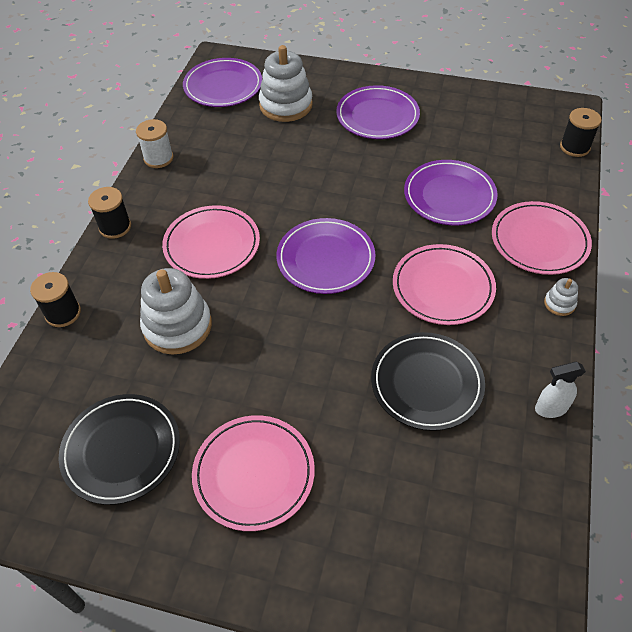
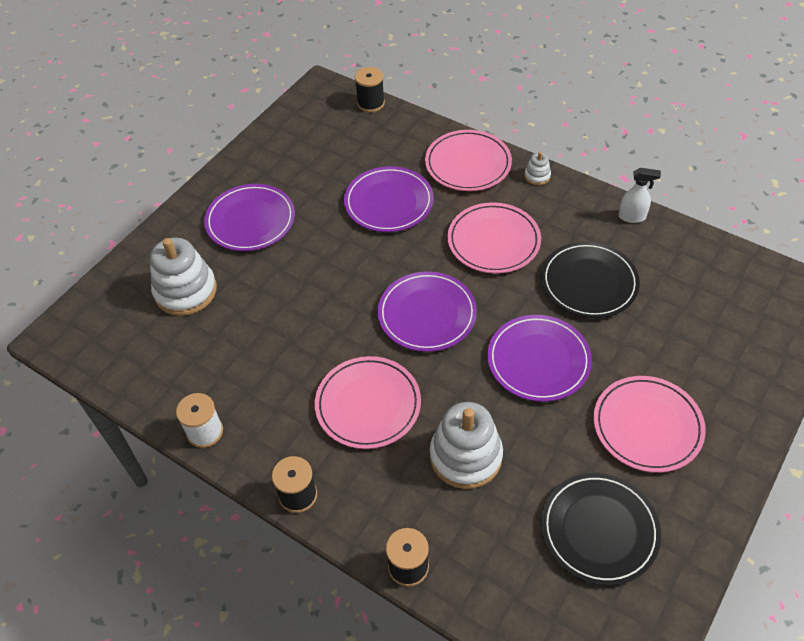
camera: 70 degrees left, 0 degrees up
purple plate [183,58,262,107] -> purple plate moved to [488,315,592,402]
white spray bottle [535,362,586,418] -> white spray bottle turned 90 degrees counterclockwise [619,168,661,223]

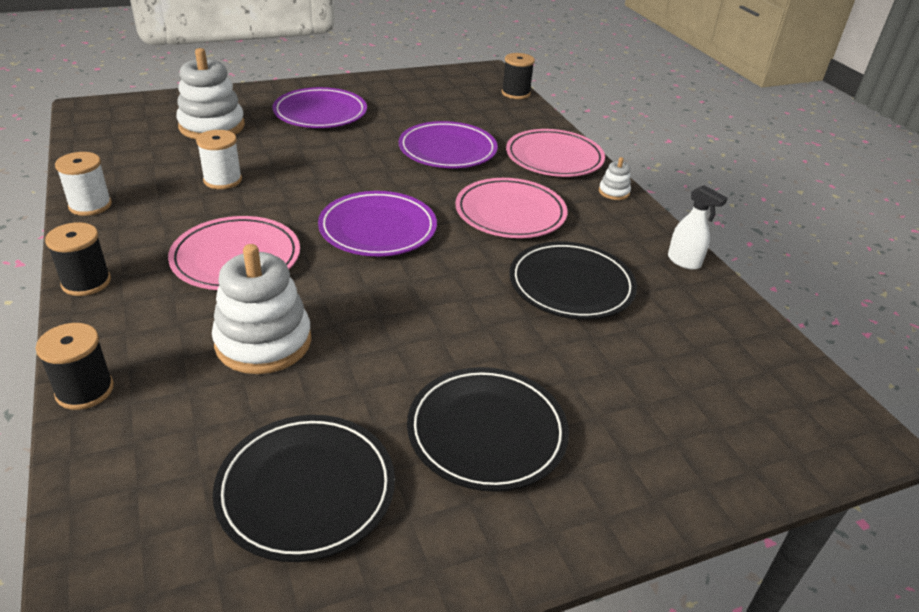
camera: 30 degrees right, 15 degrees down
purple plate [488,315,592,402] -> none
pink plate [593,376,706,473] -> black plate [407,367,569,492]
none -> white spool [196,130,242,189]

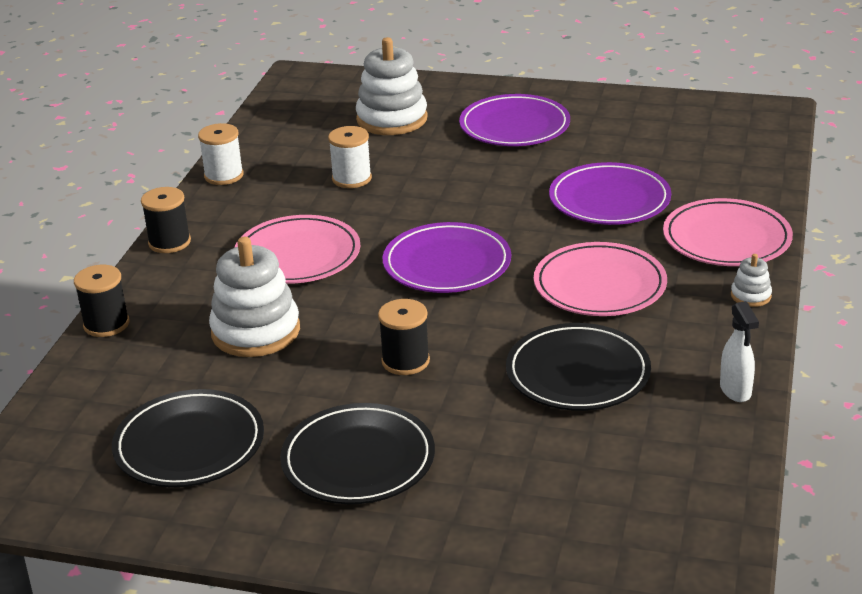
camera: 40 degrees right, 5 degrees down
black spool [502,53,535,99] -> black spool moved to [378,299,430,375]

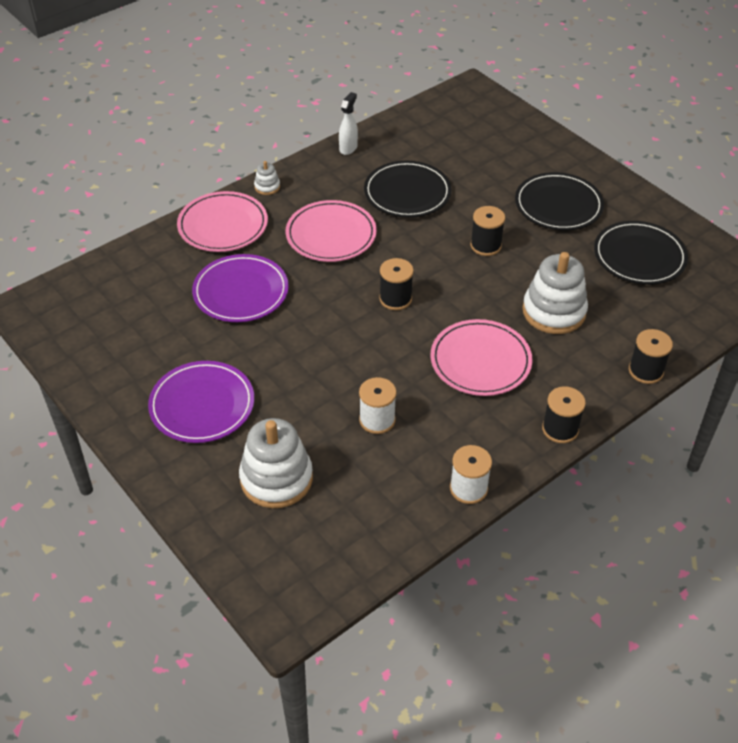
camera: 145 degrees left, 15 degrees up
purple plate [383,222,511,293] -> black spool [379,258,414,310]

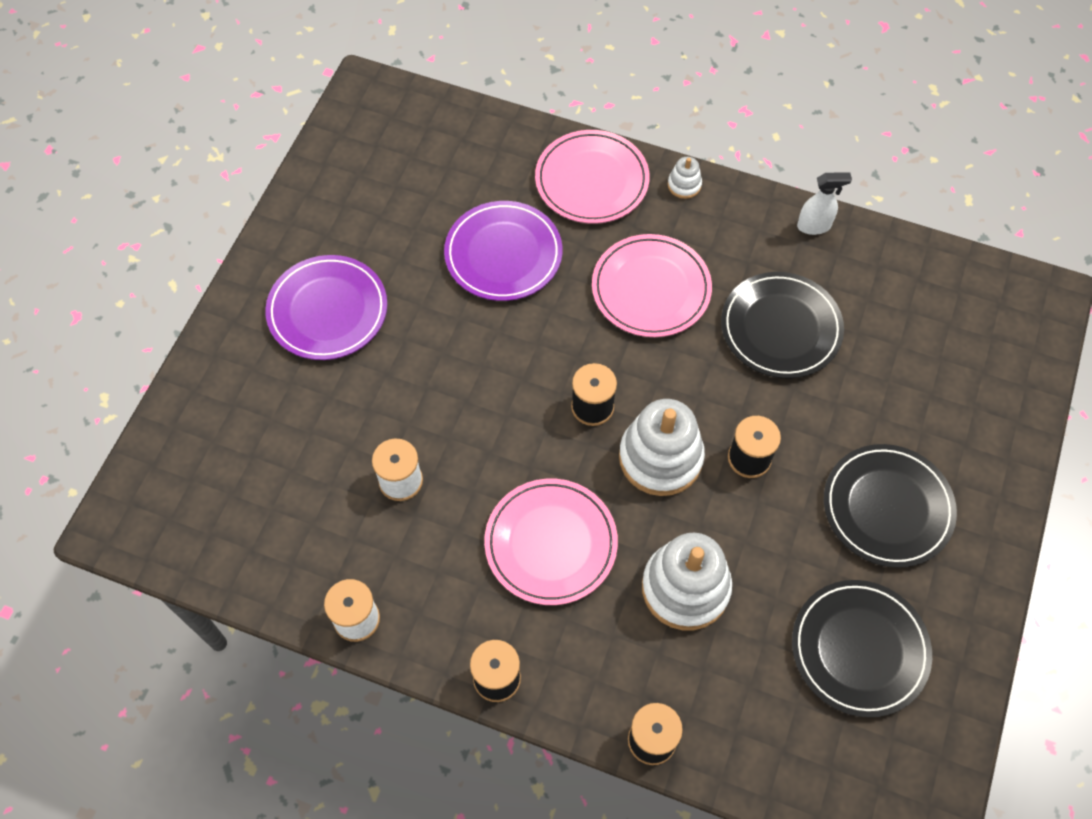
camera: 60 degrees right, 15 degrees up
white stacking toy [239,418,313,508] -> white stacking toy moved to [619,399,705,496]

